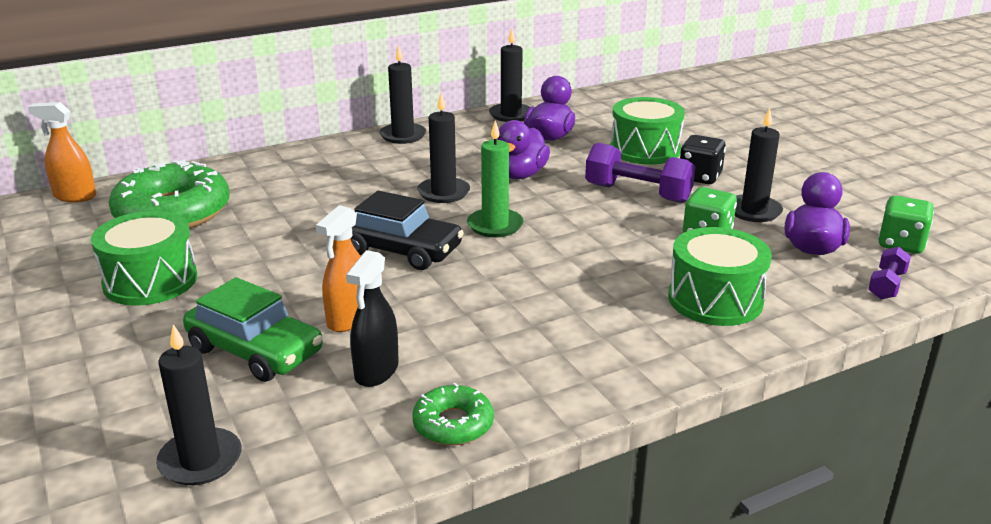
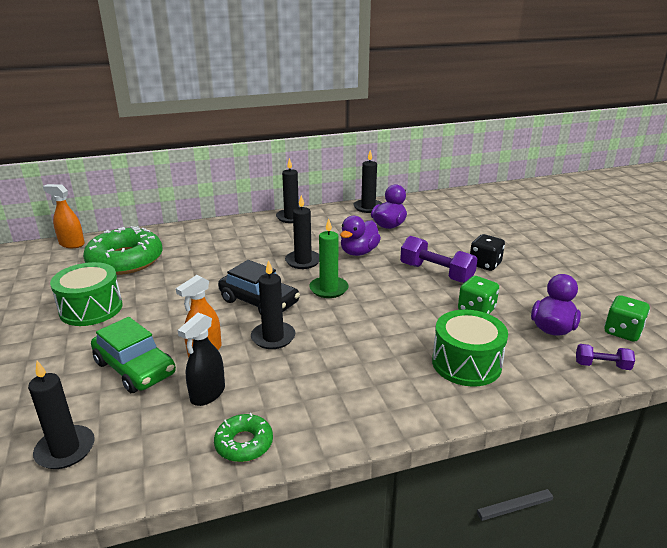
camera: 10 degrees right, 0 degrees up
green drum [610,97,685,165] -> none
black candle [735,108,783,222] -> black candle moved to [251,260,296,349]
purple dumbbell [868,247,911,300] -> purple dumbbell turned 60 degrees clockwise [576,344,635,370]

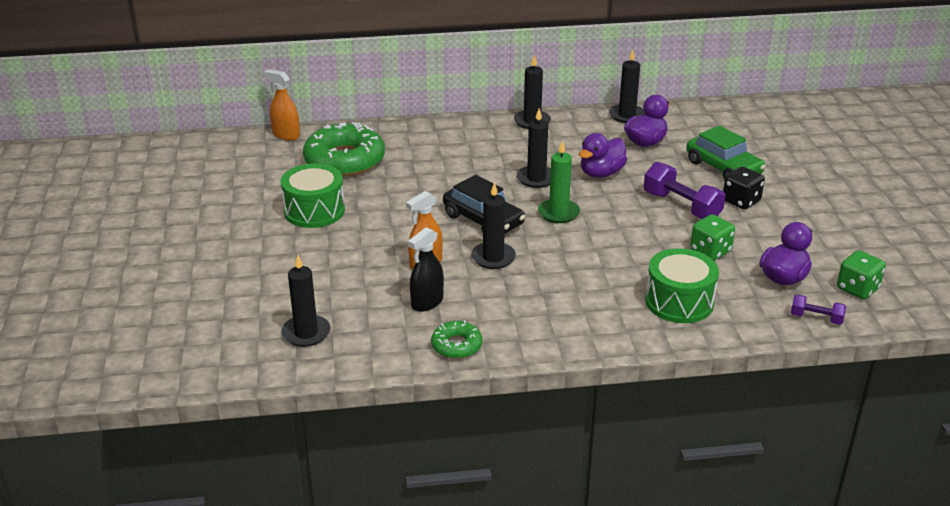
camera: 10 degrees right, 5 degrees up
green car [91,317,176,393] -> green car moved to [686,125,766,180]

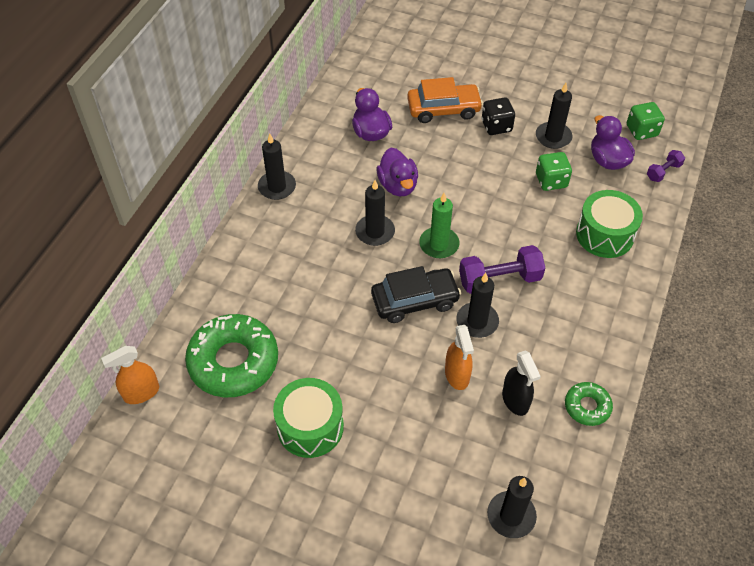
camera: 60 degrees left, 20 degrees up
black candle [609,49,645,123] -> black candle moved to [536,83,572,149]
purple dumbbell [644,162,726,219] -> purple dumbbell moved to [459,245,545,294]
green car [686,125,766,180] -> orange car [407,77,483,123]

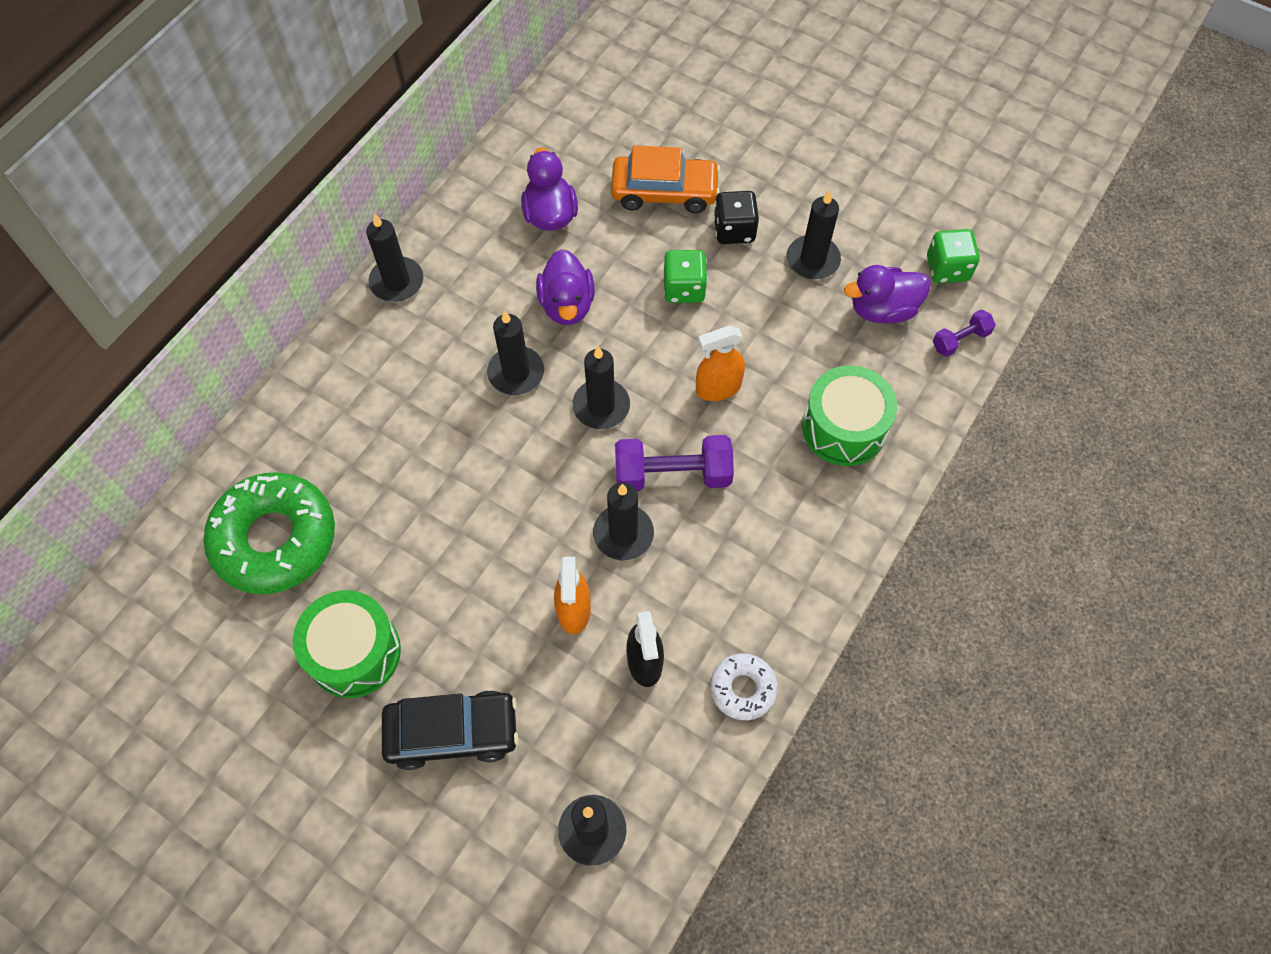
camera: 10 degrees right, 10 degrees up
orange spray bottle [101,346,159,404] -> orange spray bottle moved to [696,325,745,401]
black car [371,266,461,323] -> black car moved to [382,690,519,770]
green candle [419,193,459,258] -> black candle [572,346,630,429]
green dice [536,152,572,191] -> green dice moved to [664,250,707,303]
green donut [565,382,613,426] -> white donut [710,653,778,720]
purple duck [591,115,635,170] -> purple duck turned 90 degrees counterclockwise [844,265,930,323]

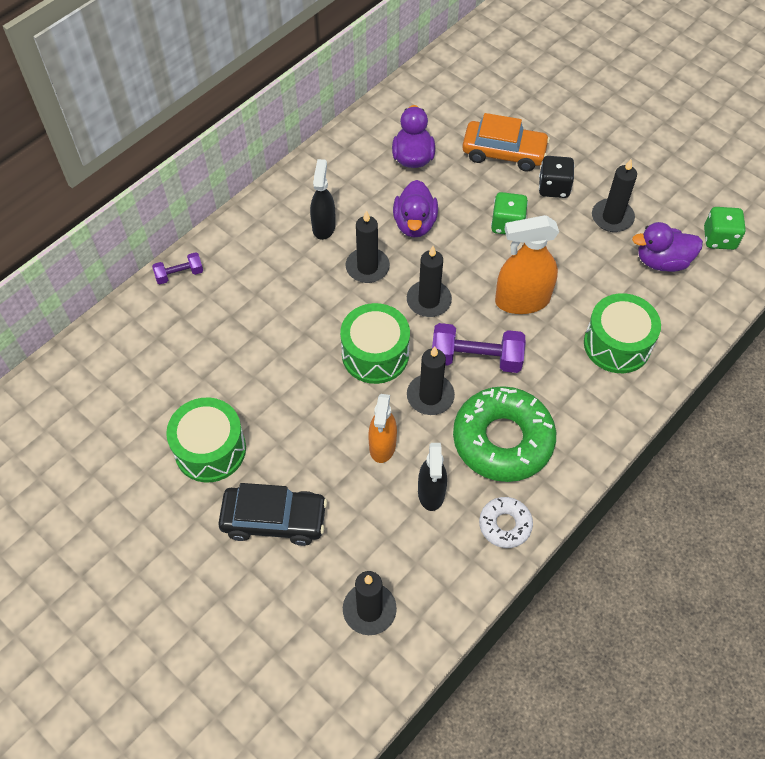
camera: 10 degrees right, 5 degrees down
green donut [204,472,335,594] -> green donut moved to [453,386,556,482]
black candle [366,213,423,302] -> none
orange spray bottle [696,325,745,401] -> orange spray bottle [495,215,559,314], size x1.50
purple dumbbell [933,309,996,357] -> purple dumbbell moved to [152,252,203,284]
none -> black spray bottle [310,159,336,240]
none -> green drum [340,303,410,384]

